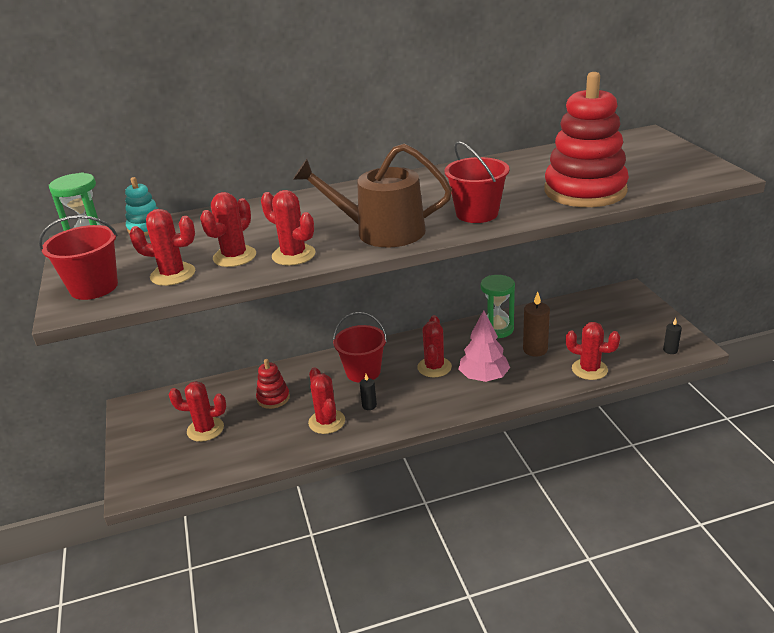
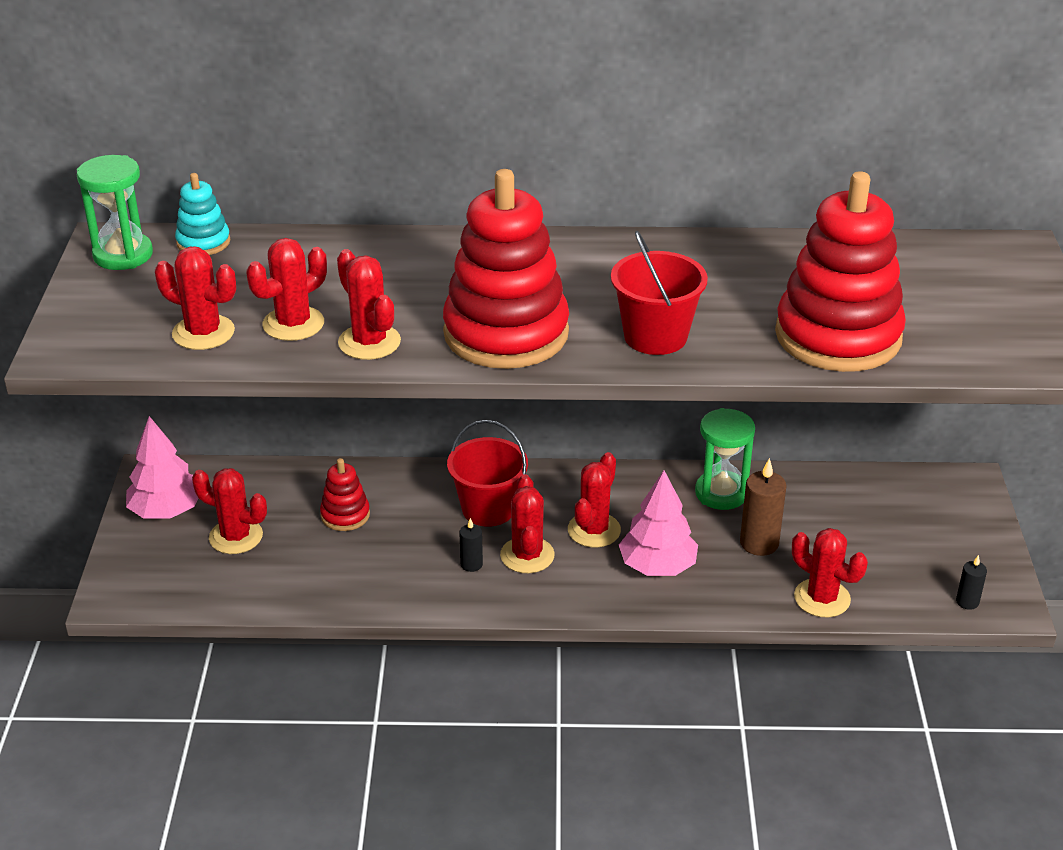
camera: 15 degrees right, 5 degrees up
red bucket [39,215,118,300] -> none
brown watering can [293,144,452,247] -> red stacking toy [443,169,569,369]
red cactus [308,367,345,434] -> red cactus moved to [500,475,555,573]
none -> pink tree [126,416,199,519]

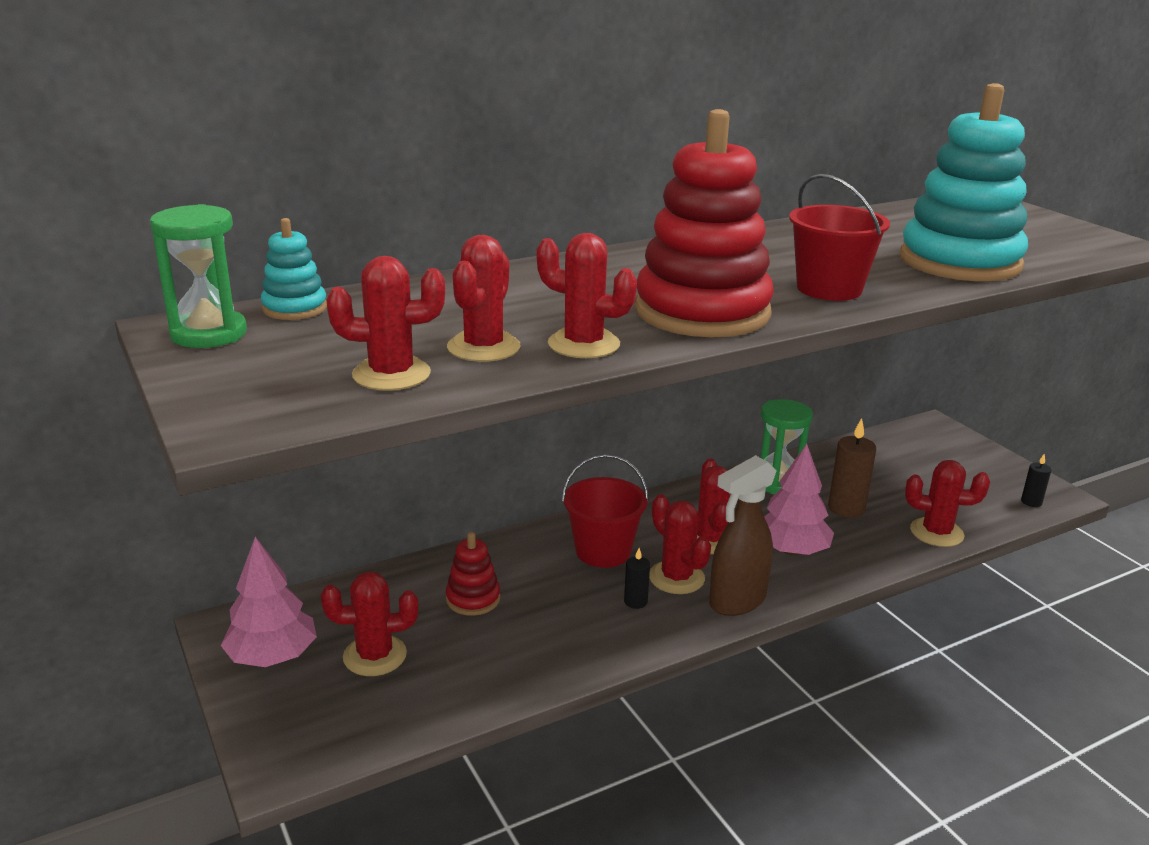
camera: 30 degrees left, 10 degrees down
red stacking toy [775,171,906,372] -> turquoise stacking toy [900,83,1028,282]
none -> brown spray bottle [709,455,777,616]

